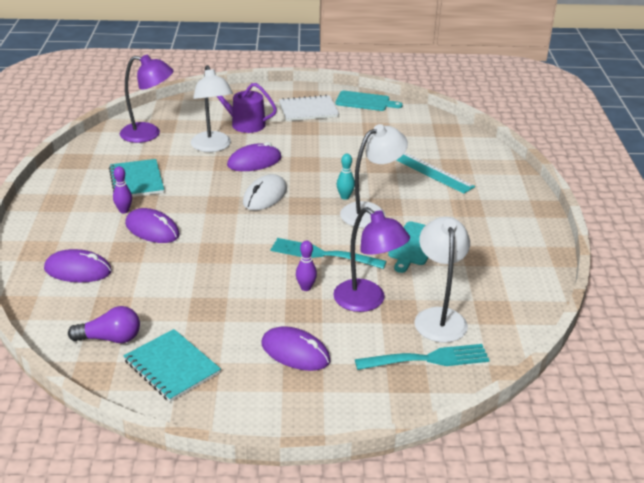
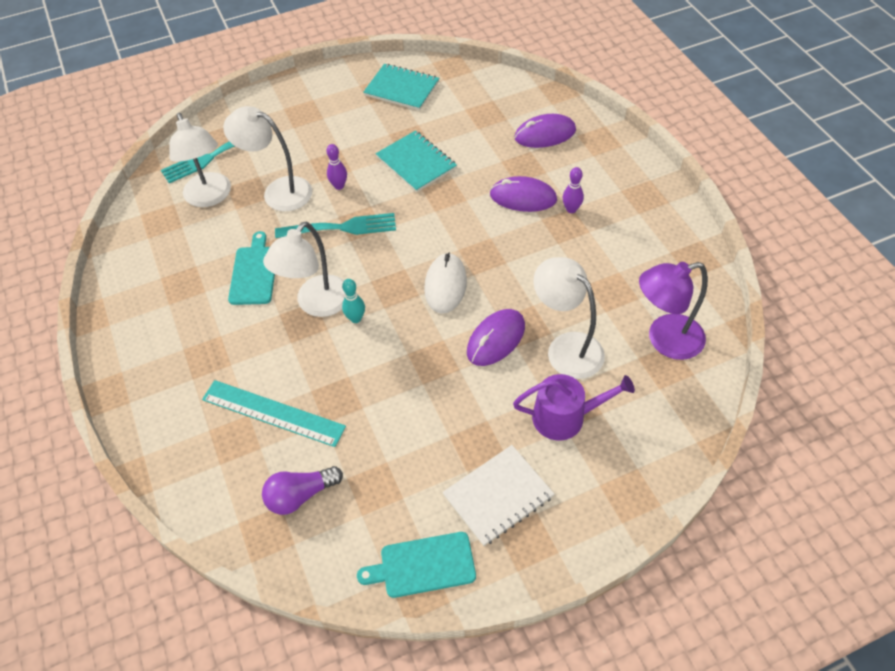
camera: 160 degrees right, 20 degrees up
purple light bulb [68,306,140,343] -> purple light bulb moved to [262,466,343,515]
turquoise notebook [109,159,164,197] -> turquoise notebook moved to [376,130,457,192]
purple mouse [261,326,330,371] -> none
purple lamp [333,207,410,312] -> white lamp [223,106,312,211]

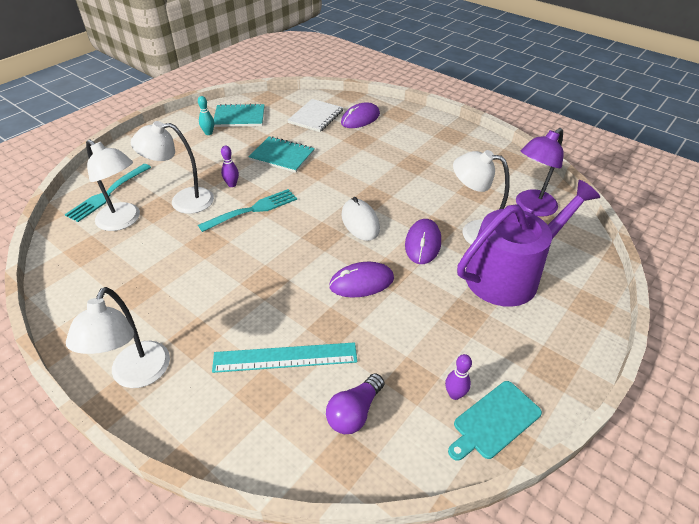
camera: 30 degrees left, 10 degrees down
turquoise cutting board [228,231,275,305] -> none
white lamp [263,222,345,317] -> white lamp moved to [66,287,170,388]
turquoise bowling pin [342,279,365,323] -> turquoise bowling pin moved to [198,96,214,135]
white notebook [443,445,554,546] -> white notebook moved to [288,99,343,132]
purple mouse [490,176,557,212] -> purple mouse moved to [329,262,394,297]
purple watering can [513,374,635,440] -> purple watering can [457,180,600,307], size x1.73
purple bowling pin [563,167,584,213] -> purple bowling pin moved to [445,354,472,400]

